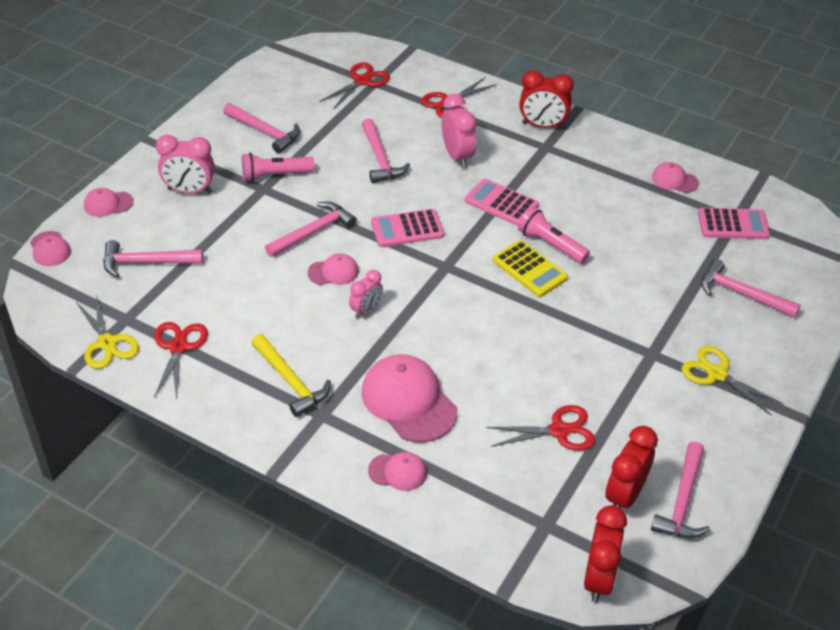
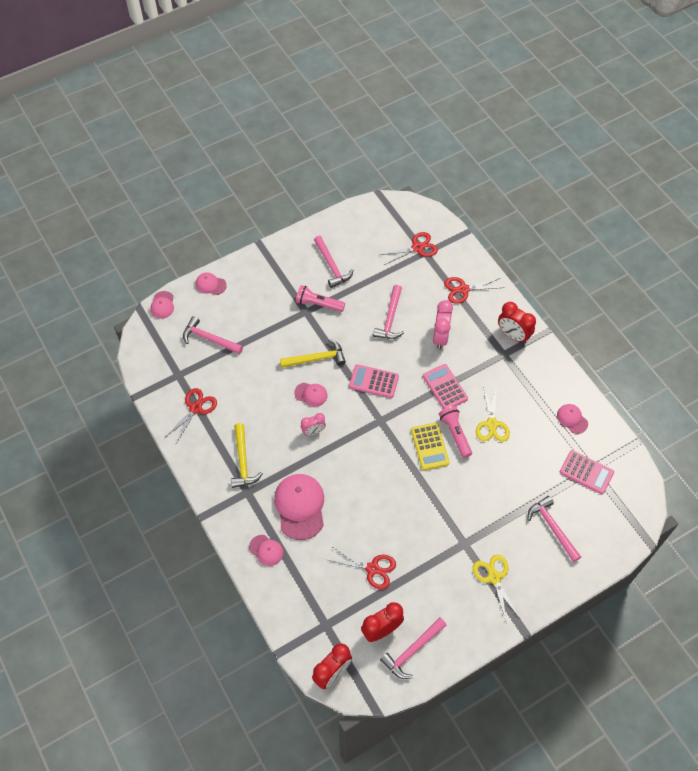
camera: 30 degrees right, 15 degrees up
yellow scissors [76,295,139,369] -> yellow scissors moved to [476,386,510,441]
pink clock [156,135,215,193] -> none
pink hammer [265,202,357,257] -> yellow hammer [280,339,346,368]

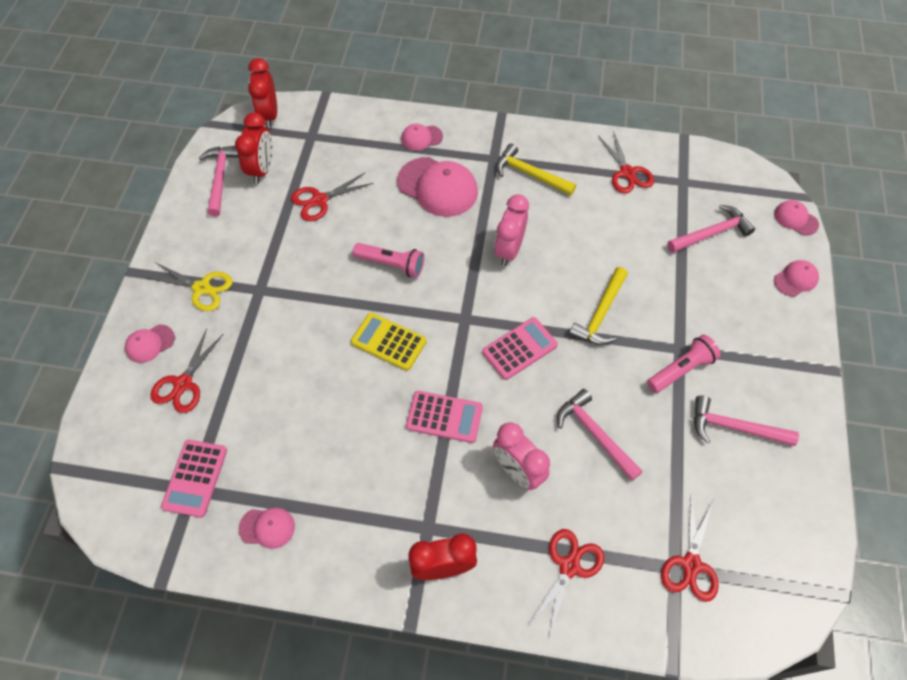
camera: 130 degrees right, 0 degrees up
pink cap [294,383,328,407] -> pink cap moved to [125,325,175,363]
pink clock [301,413,326,435] -> pink clock [494,194,529,266], size x1.57
pink flashlight [439,406,472,458] -> pink flashlight moved to [353,243,424,278]
yellow scissors [476,386,510,441] -> none
pink hammer [528,496,581,562] -> red scissors [150,328,223,413]
pink calculator [560,450,614,494] -> pink calculator turned 60 degrees counterclockwise [161,440,227,517]

